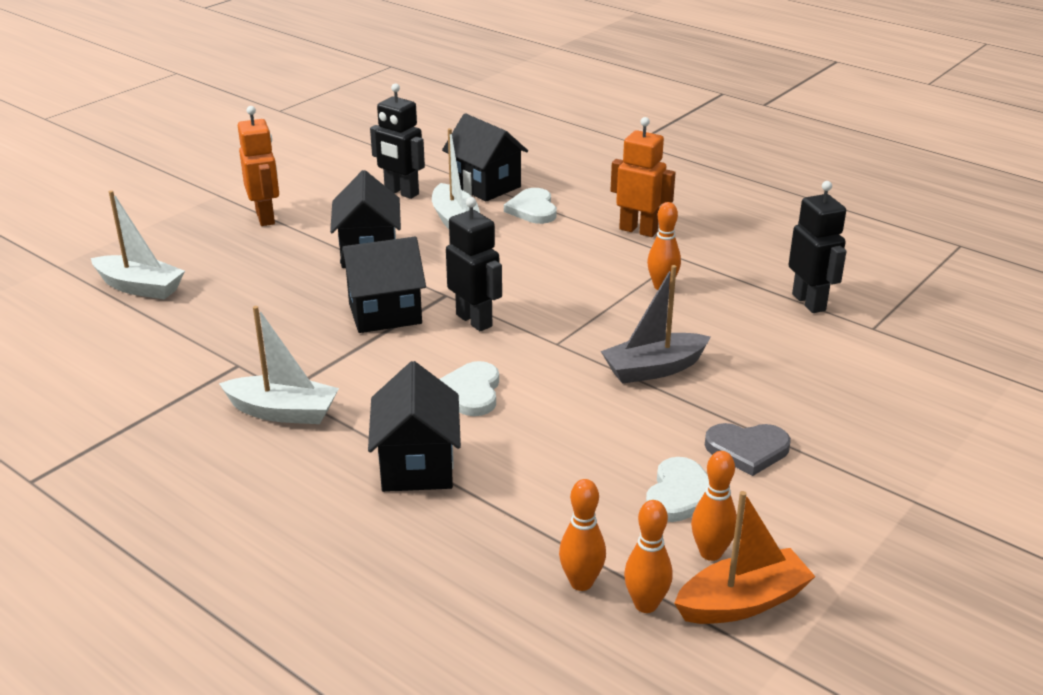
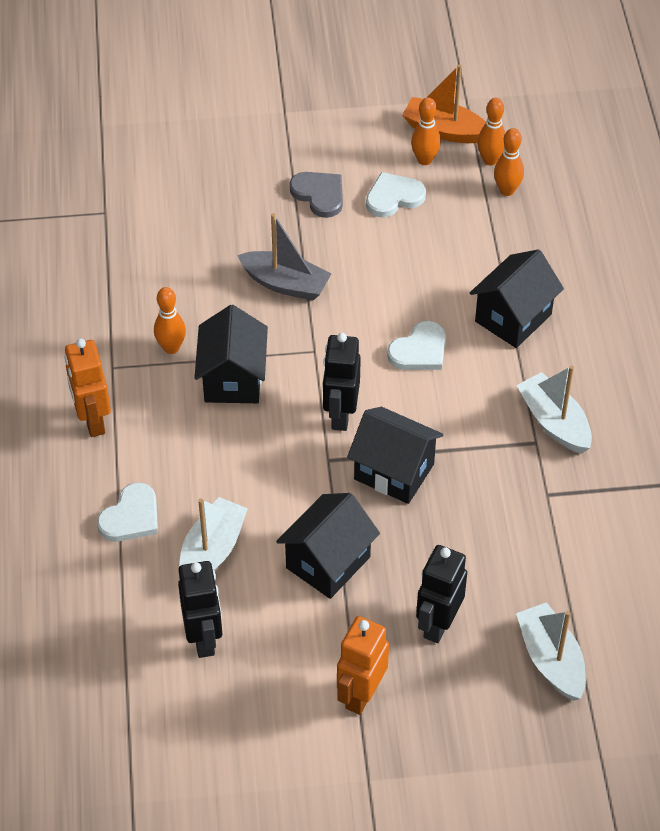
camera: 135 degrees left, 20 degrees up
black house [442,113,528,202] -> black house moved to [194,305,268,403]
black robot [788,181,847,313] -> black robot moved to [416,545,467,643]

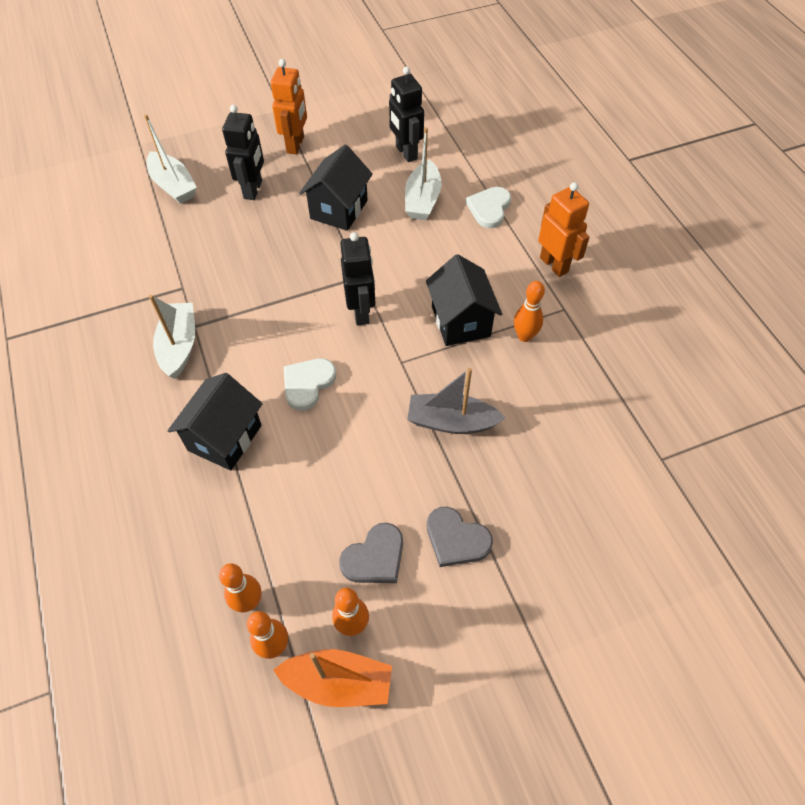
camera: 165 degrees right, 5 degrees up
black house [347,407,443,504] -> none
white heart [366,172,426,218] -> grey heart [339,523,403,583]
white boat [516,365,592,454] -> white boat turned 135 degrees counterclockwise [149,295,195,379]

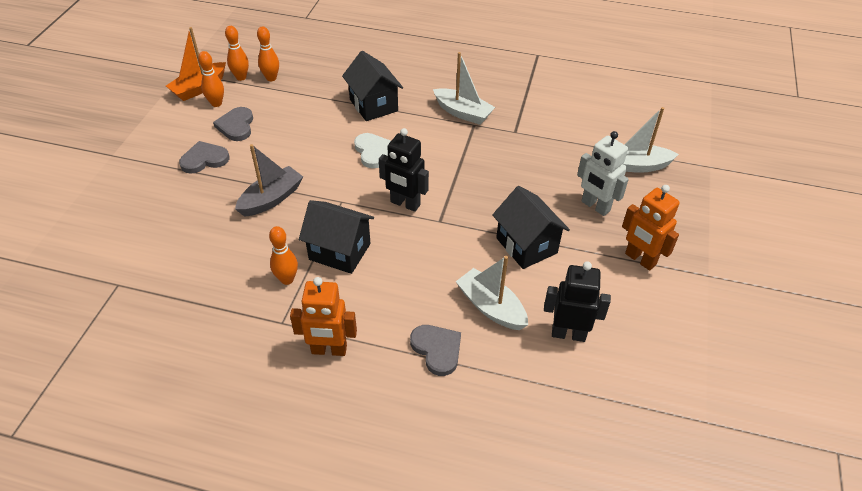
camera: 125 degrees right, 10 degrees down
black robot [222,105,264,200] -> white robot [577,131,629,216]
white heart [466,187,511,228] -> grey heart [410,325,461,376]

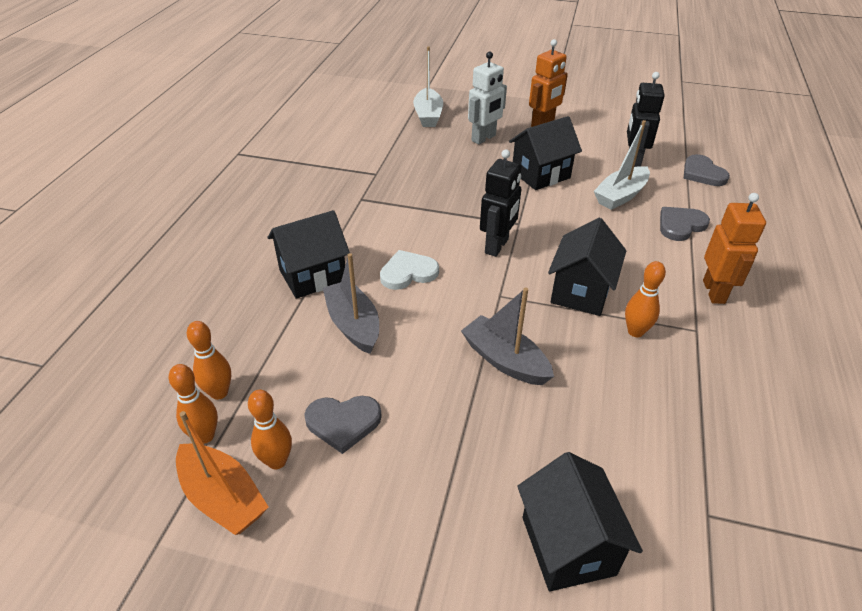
camera: 90 degrees left, 5 degrees down
grey heart [179,141,229,174] -> grey heart moved to [684,154,730,186]
white boat [433,52,495,125] -> none
none -> grey boat [323,253,379,354]
none -> black house [517,452,643,591]

